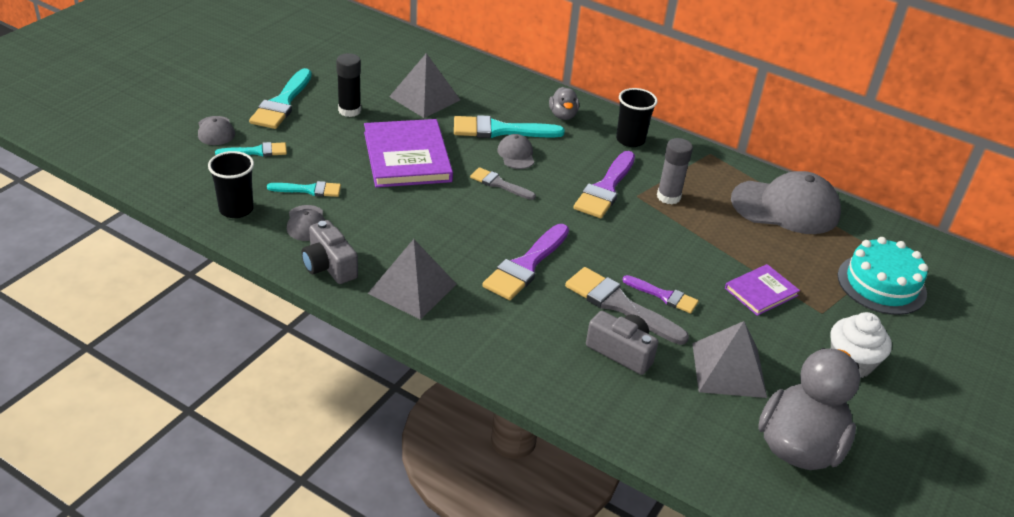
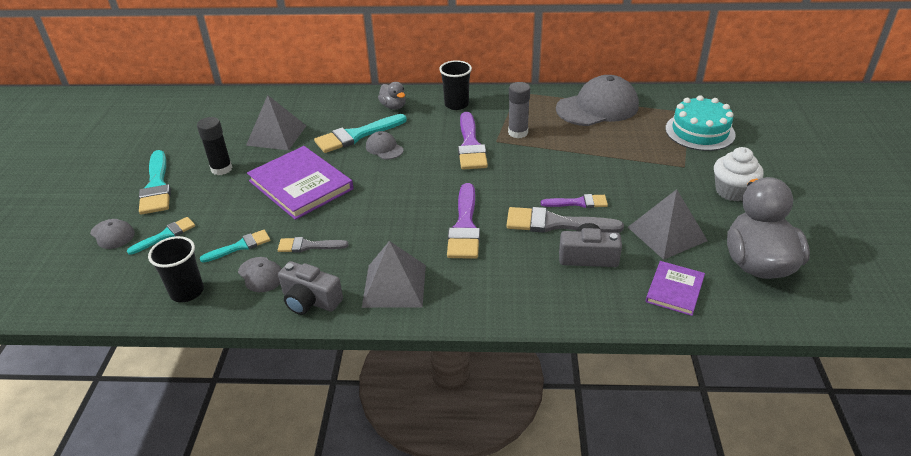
camera: 25 degrees left, 0 degrees up
grey brush [470,167,536,200] -> grey brush moved to [278,237,349,253]
purple book [725,264,800,316] -> purple book moved to [646,261,705,316]

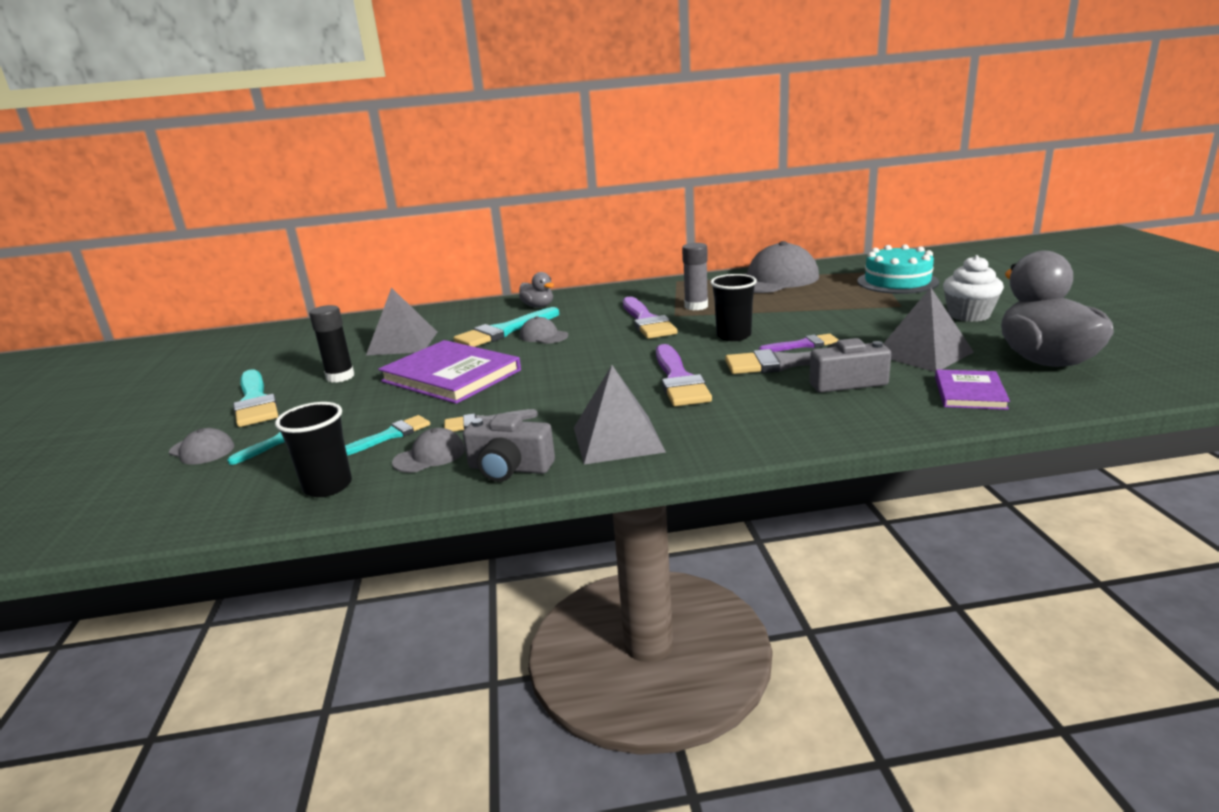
camera: 10 degrees left, 15 degrees down
grey cap [238,257,281,292] -> grey cap turned 75 degrees counterclockwise [392,428,465,473]
black cup [439,60,472,110] -> black cup moved to [710,274,757,341]

